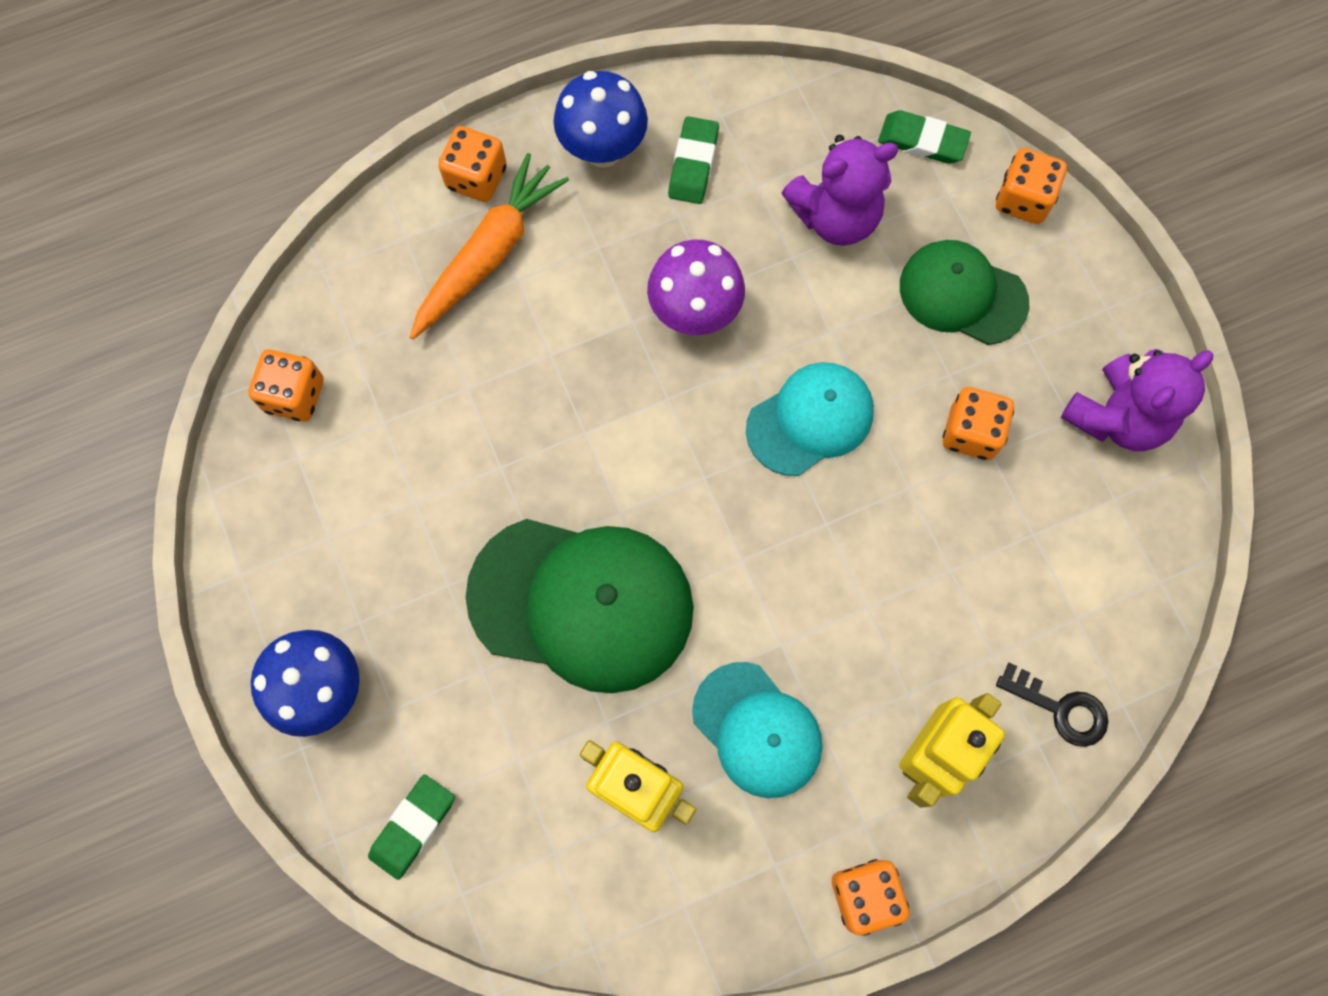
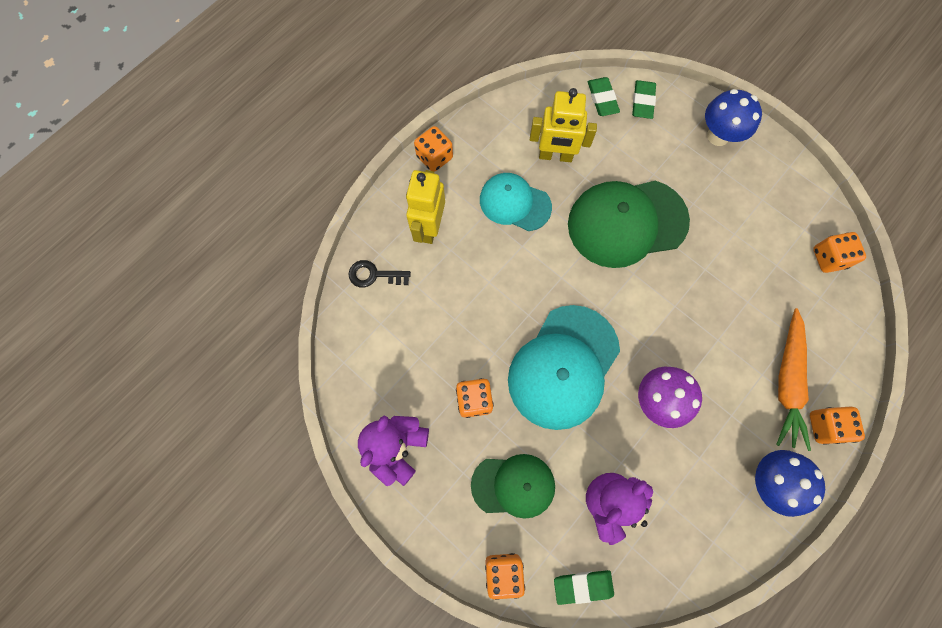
camera: 155 degrees right, 0 degrees up
green eraser [668,116,719,204] -> green eraser moved to [588,77,620,116]
turquoise cap [746,362,874,476] -> turquoise cap [508,305,620,430], size x1.63

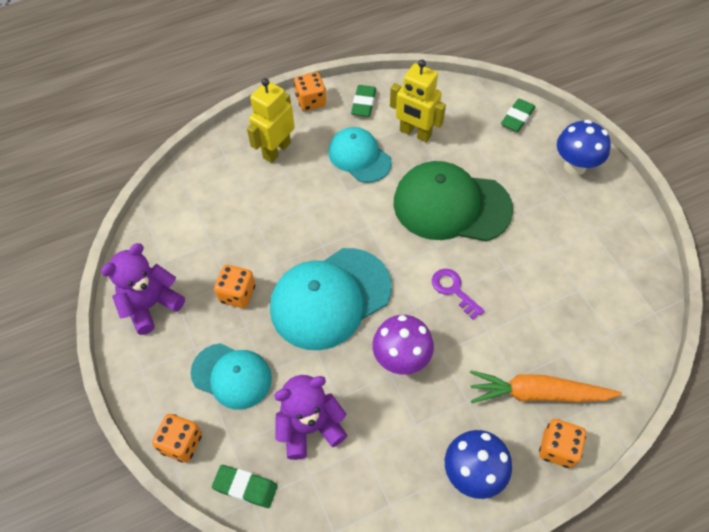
camera: 25 degrees right, 15 degrees down
black key [348,260,411,287] -> none
green cap [471,454,555,519] -> turquoise cap [191,343,272,410]
green eraser [588,77,620,116] -> green eraser moved to [351,85,376,117]
orange carrot [776,308,811,451] -> orange carrot turned 60 degrees clockwise [470,370,622,403]
orange dice [813,232,866,273] -> none
none -> purple key [432,269,484,320]

